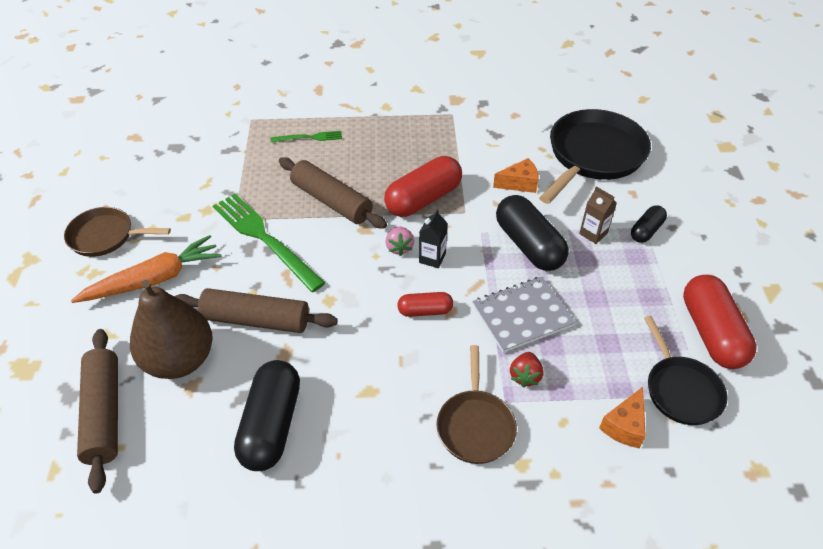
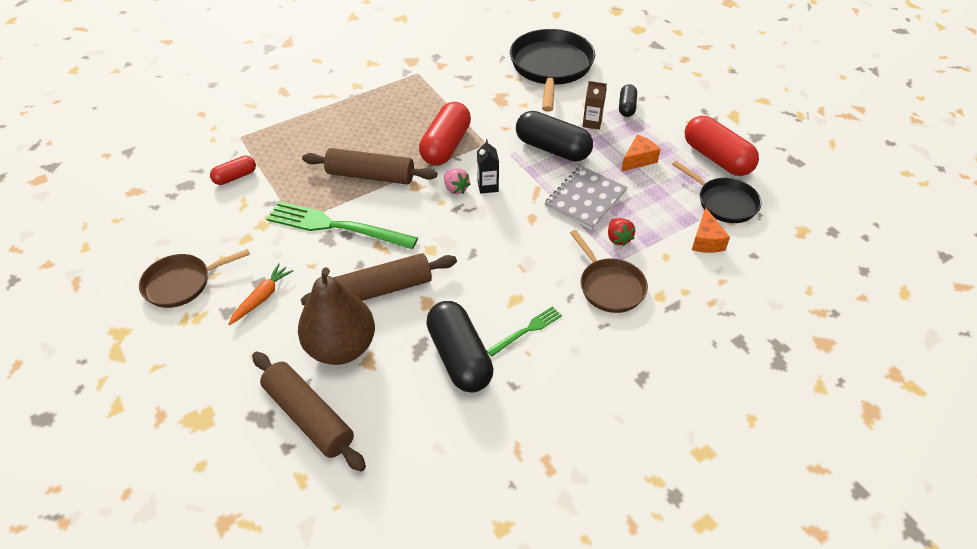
camera: 30 degrees left, 0 degrees up
orange carrot [71,235,222,303] -> orange carrot [228,264,293,325], size x0.59
green fork [271,131,342,142] -> green fork moved to [486,306,562,357]
red capsule [397,292,453,317] -> red capsule moved to [210,156,256,185]
orange cheese [493,158,538,193] -> orange cheese moved to [621,135,661,172]

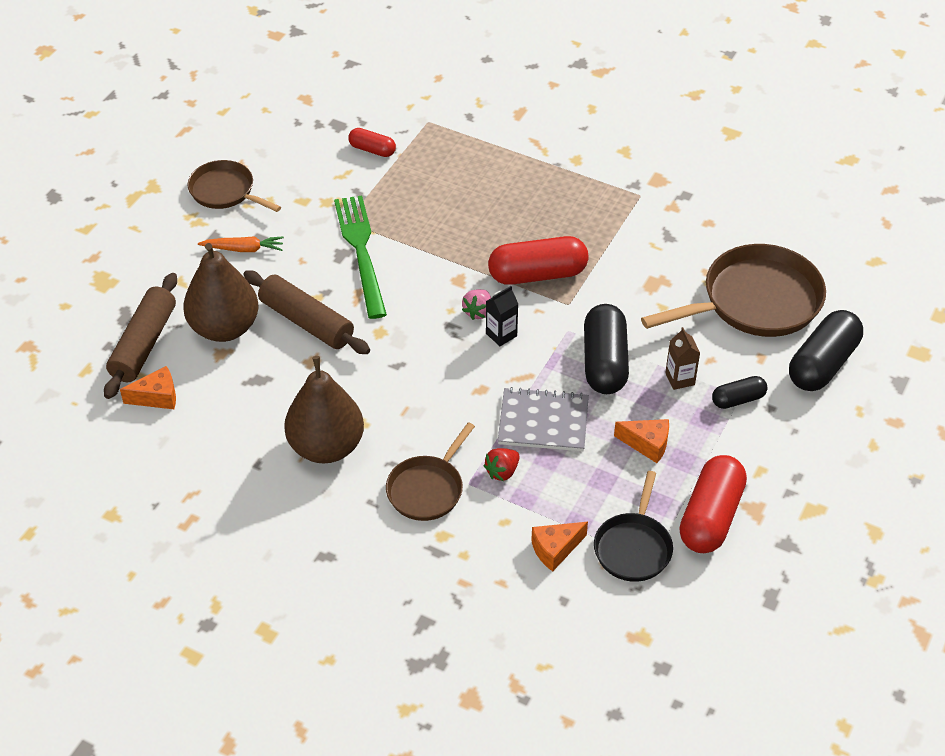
camera: 60 degrees right, 0 degrees up
brown rolling pin [302,148,437,184] -> none
black capsule [426,301,494,393] -> black capsule moved to [789,310,863,391]
green fork [486,306,562,357] -> brown pear [284,356,364,463]
black pan [510,29,595,112] -> brown pan [641,244,826,337]
none -> orange cheese [120,366,176,409]

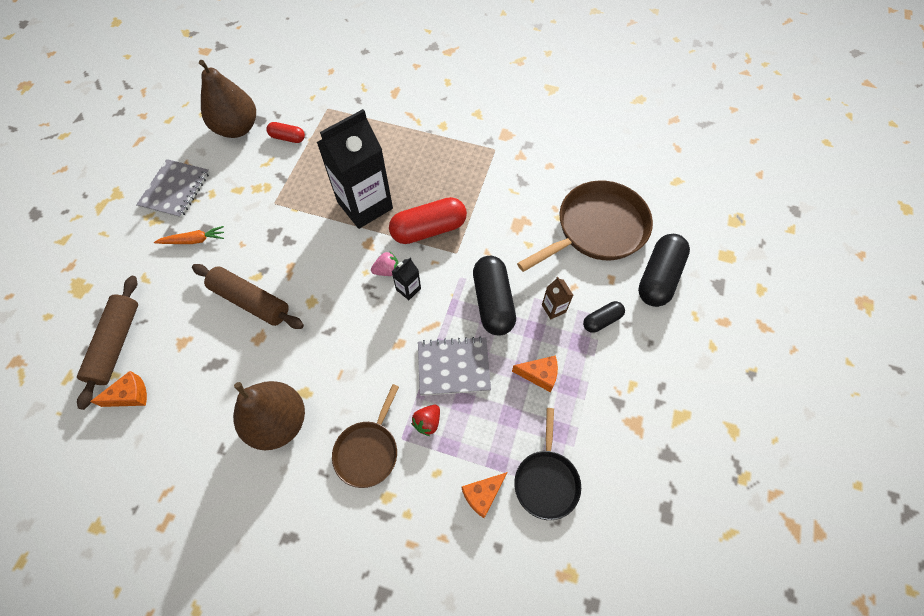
camera: 10 degrees left, 15 degrees up
brown pear [183,243,259,342] -> brown pear moved to [199,60,256,138]
brown pan [187,160,281,212] -> grey notebook [136,159,210,218]
green fork [334,195,387,319] -> none
pink strawberry [462,289,491,320] -> pink strawberry turned 120 degrees counterclockwise [371,251,398,276]
red capsule [680,455,747,553] -> none
none -> black carton [316,109,393,229]

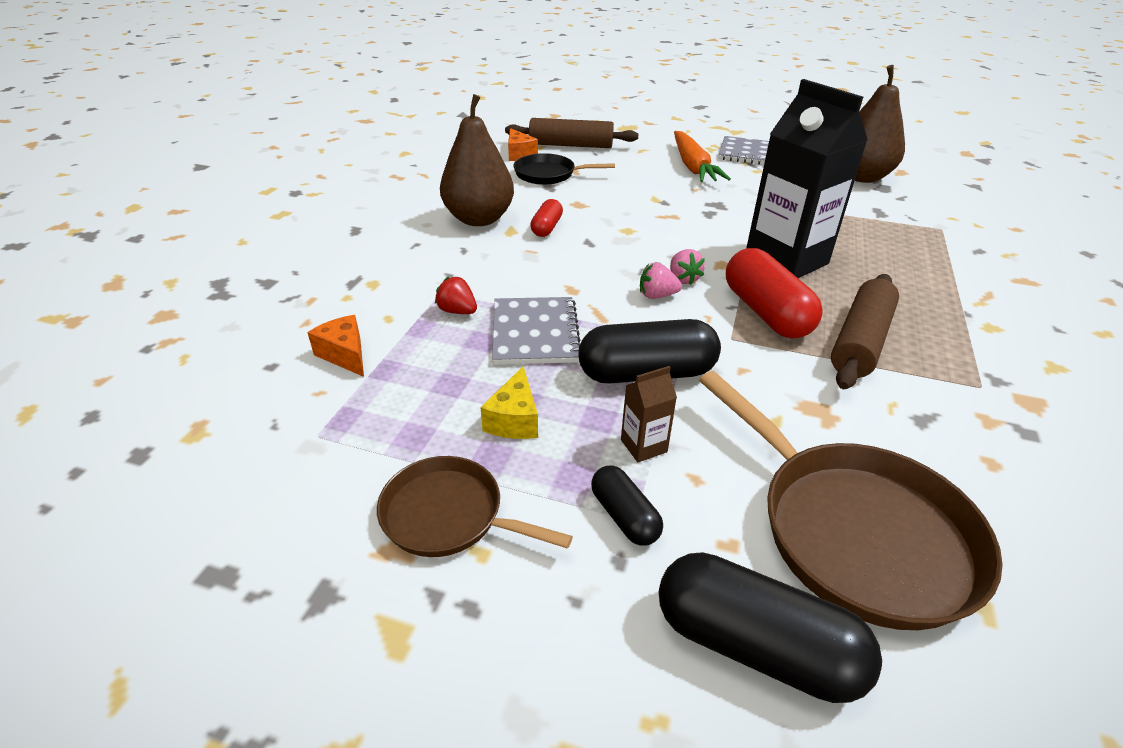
camera: 90 degrees right, 25 degrees down
orange carrot [154,226,224,244] -> orange carrot [674,131,731,182], size x1.71
brown rolling pin [192,264,304,329] -> brown rolling pin moved to [831,274,899,389]
red capsule [266,122,305,143] -> red capsule moved to [530,199,563,237]
brown pan [332,384,399,488] -> brown pan moved to [377,456,573,557]
black carton [392,258,421,300] -> pink strawberry [640,263,682,299]
orange cheese [512,355,558,392] -> yellow cheese [480,366,538,439]
black pan [514,408,581,520] -> black pan moved to [513,153,615,185]

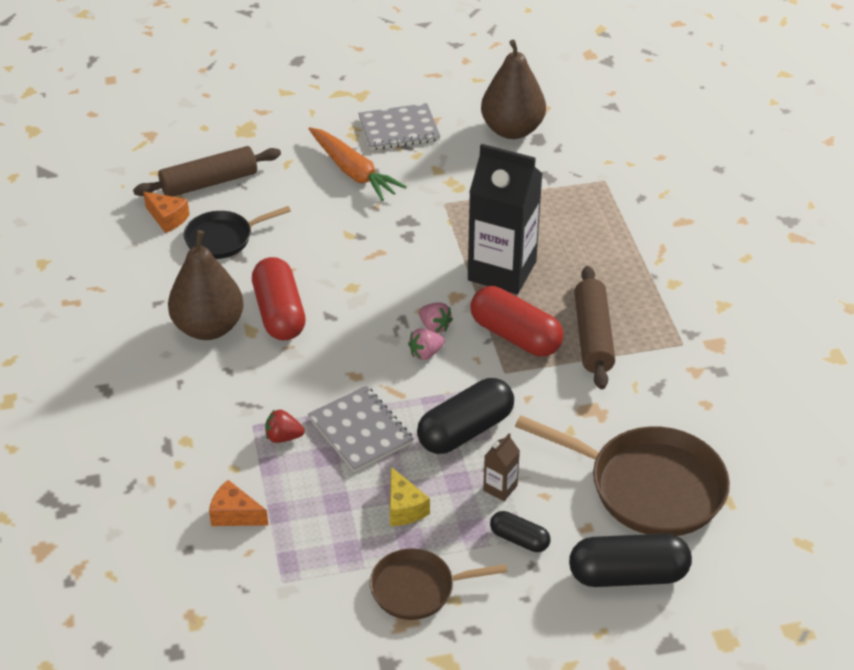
camera: 30 degrees left, 5 degrees up
red capsule [530,199,563,237] -> red capsule [252,257,306,340], size x1.85

